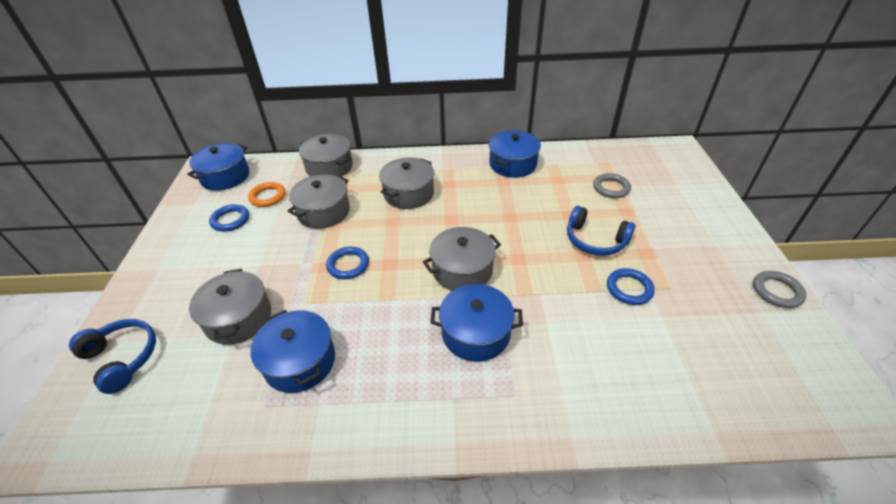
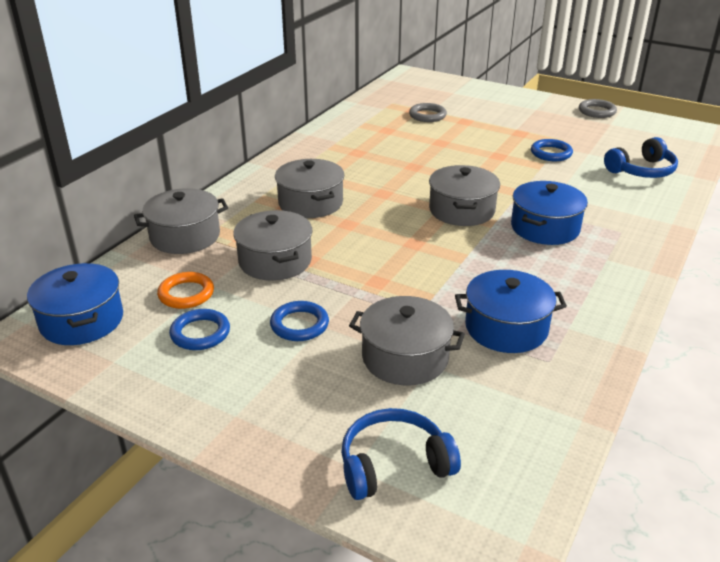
camera: 60 degrees left, 10 degrees down
blue ring [326,247,369,279] -> blue ring moved to [270,301,329,341]
blue pot [489,130,541,178] -> none
blue headphones [567,206,636,256] -> blue headphones moved to [604,137,678,178]

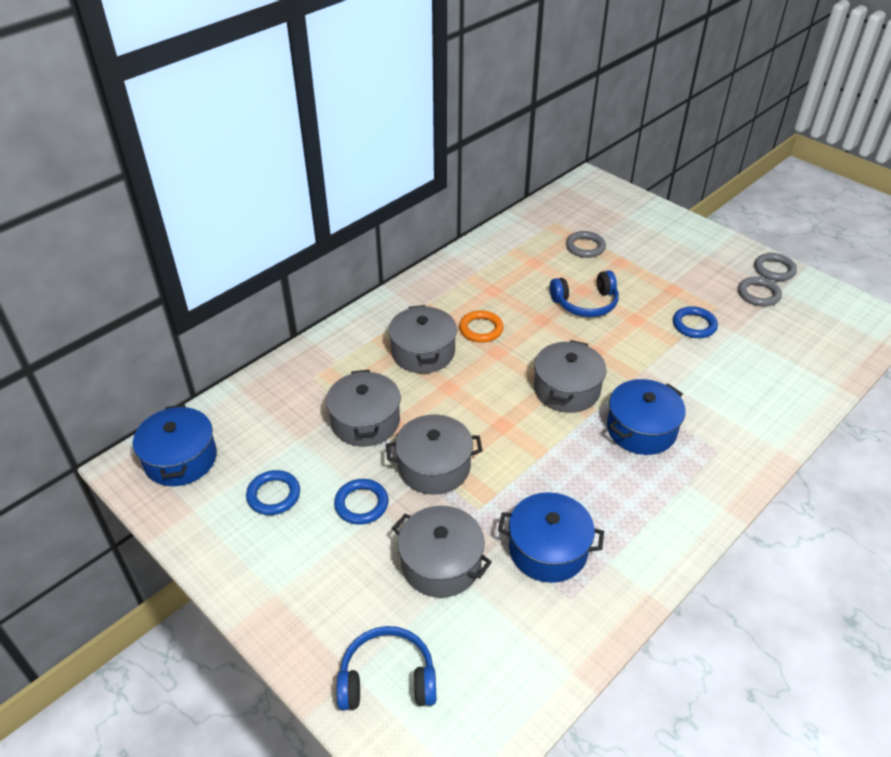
camera: 15 degrees right, 10 degrees up
grey pot [134,188,228,254] -> grey pot moved to [386,415,482,495]
orange ring [157,272,214,309] -> orange ring moved to [459,310,504,343]
blue headphones [604,137,678,178] -> blue headphones moved to [550,270,619,317]
none -> grey ring [738,277,782,306]

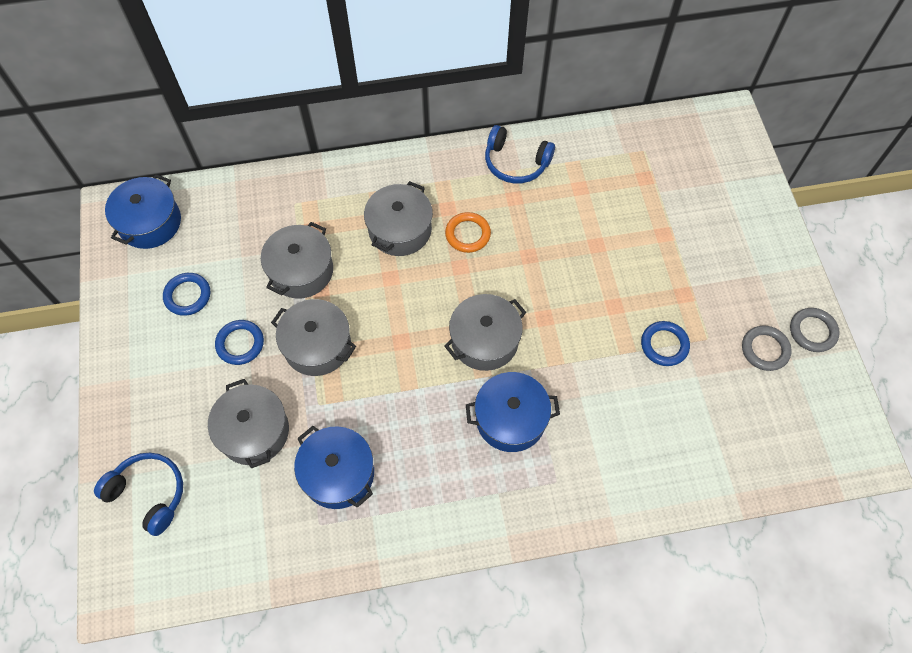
camera: 35 degrees right, 20 degrees up
blue headphones [550,270,619,317] -> blue headphones moved to [485,125,555,183]
grey ring [566,231,606,258] -> none

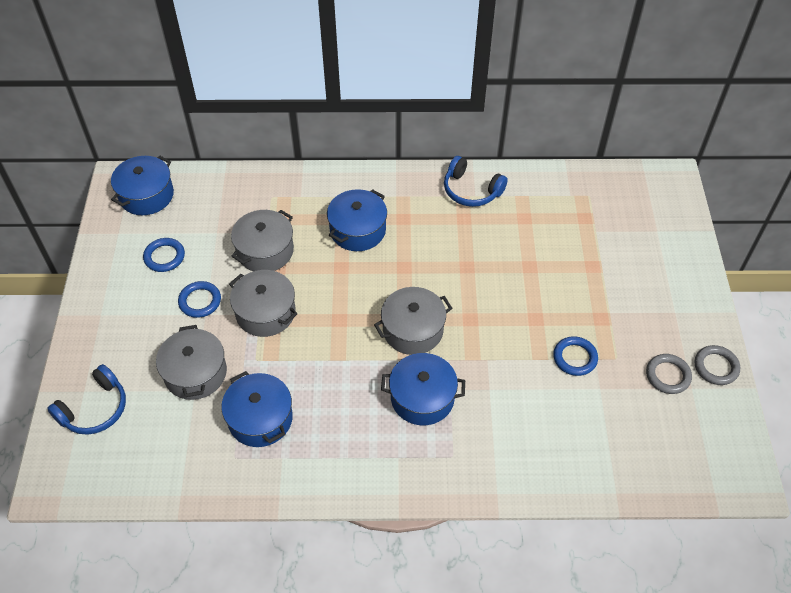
camera: 10 degrees right, 10 degrees down
blue headphones [94,453,183,536] -> blue headphones turned 90 degrees clockwise [47,364,126,435]
grey pot [364,181,433,256] -> blue pot [327,189,387,251]
orange ring [445,212,491,253] -> none

